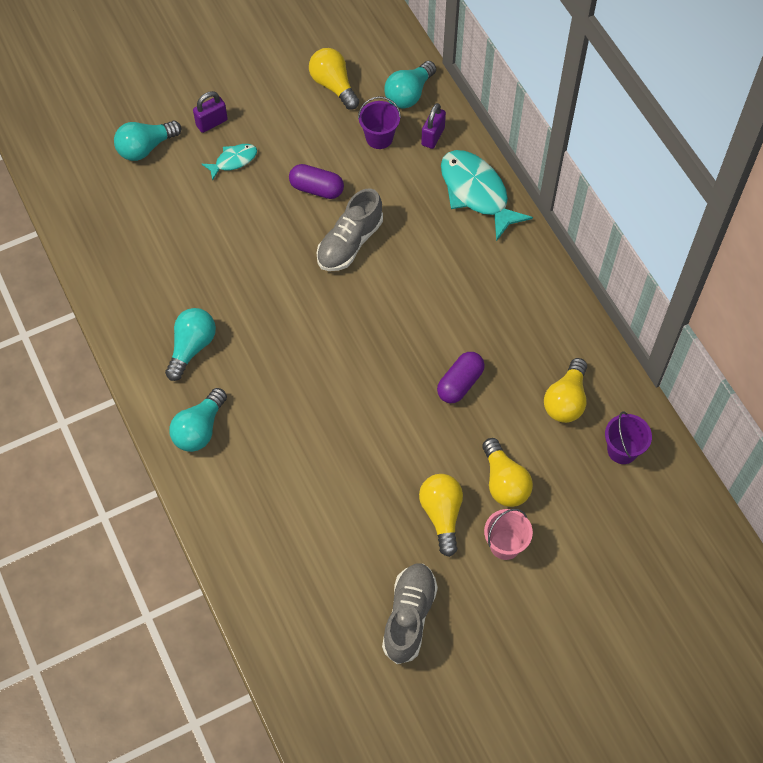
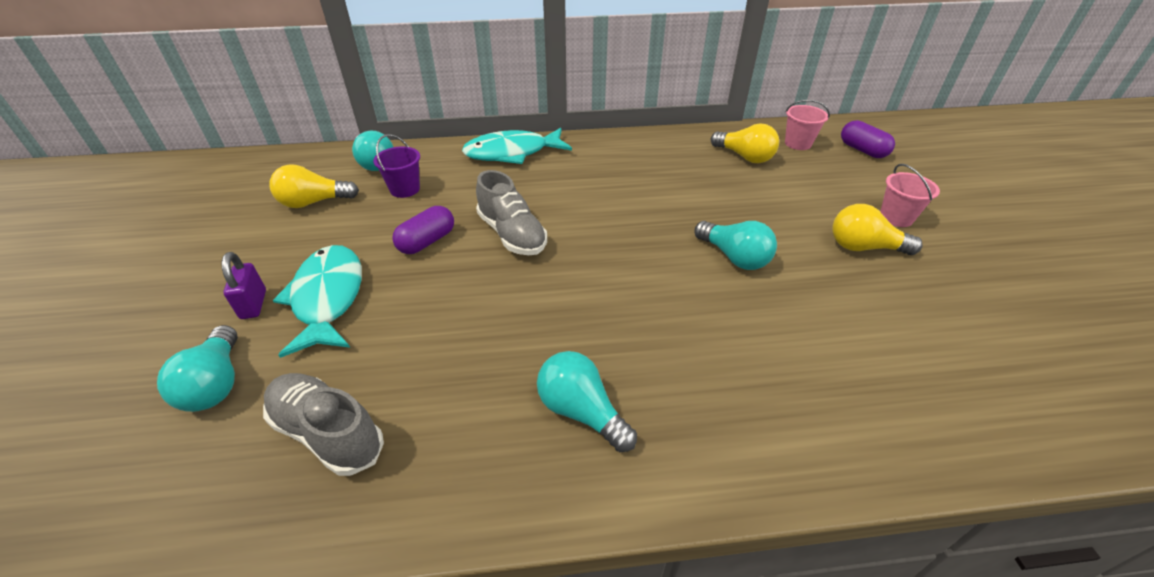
camera: 70 degrees left, 20 degrees down
turquoise light bulb [169,388,227,452] -> turquoise light bulb moved to [695,221,777,270]
turquoise fish [201,144,257,181] -> turquoise fish [273,245,362,358], size x1.94
grey shoe [382,564,438,664] -> grey shoe moved to [263,373,384,476]
purple padlock [421,103,446,149] -> none
purple capsule [437,352,485,403] -> purple capsule moved to [841,120,895,158]
yellow light bulb [482,438,533,507] -> none
purple bucket [605,412,652,464] -> pink bucket [785,100,830,150]

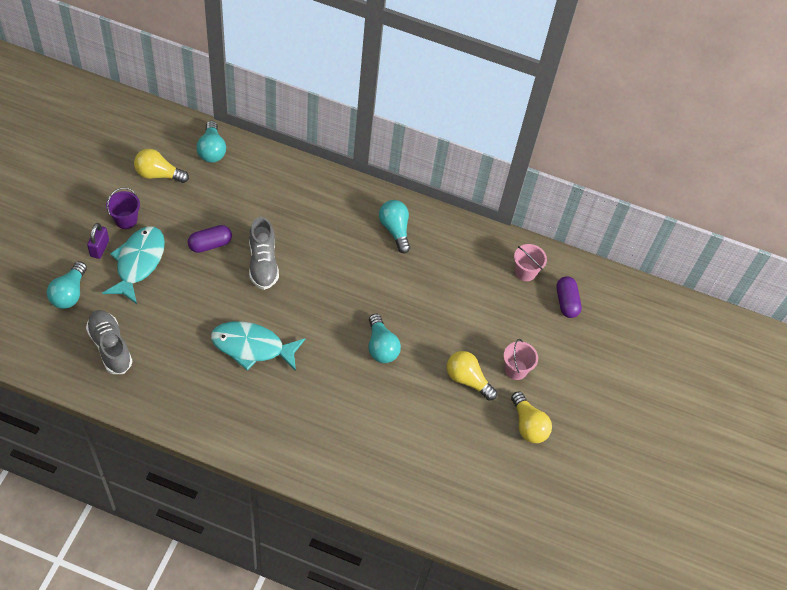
camera: 20 degrees right, 15 degrees up
purple bucket [373,134,420,198] -> purple bucket moved to [106,187,140,229]
turquoise fish [462,128,572,164] -> turquoise fish moved to [211,321,305,371]
turquoise light bulb [537,351,637,452] -> turquoise light bulb moved to [379,200,410,253]
yellow light bulb [711,124,779,163] -> yellow light bulb moved to [511,391,552,443]

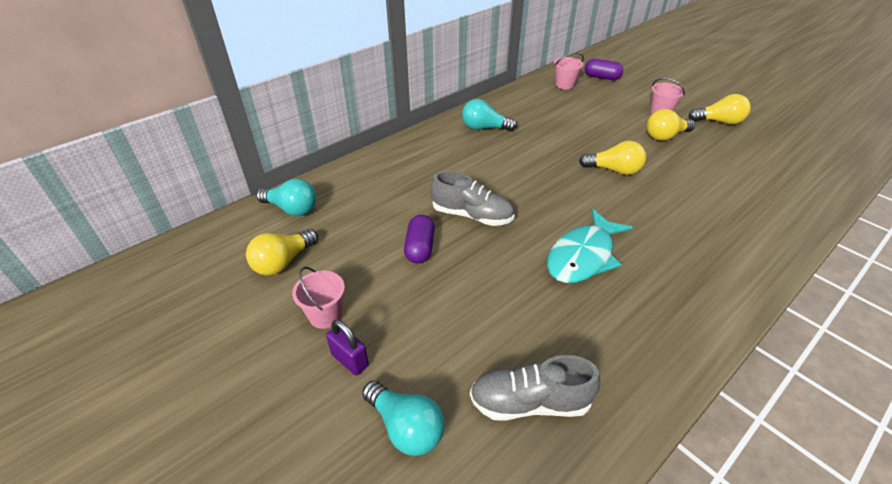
camera: 55 degrees left, 15 degrees down
turquoise fish [102,226,165,304] -> none
purple bucket [106,187,140,229] -> pink bucket [292,267,345,329]
turquoise light bulb [368,314,401,363] -> yellow light bulb [579,141,646,175]

